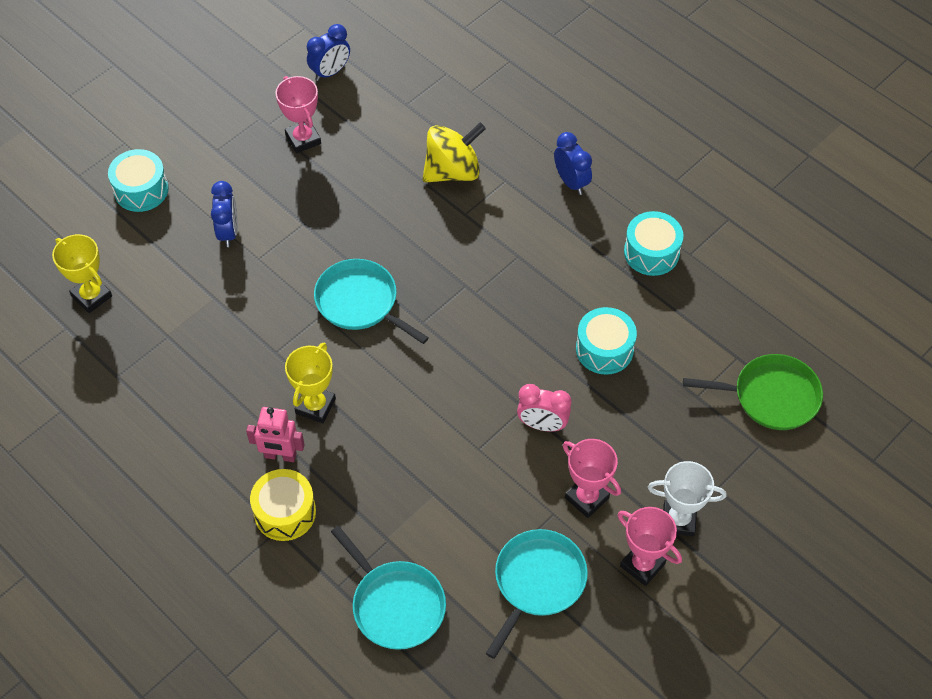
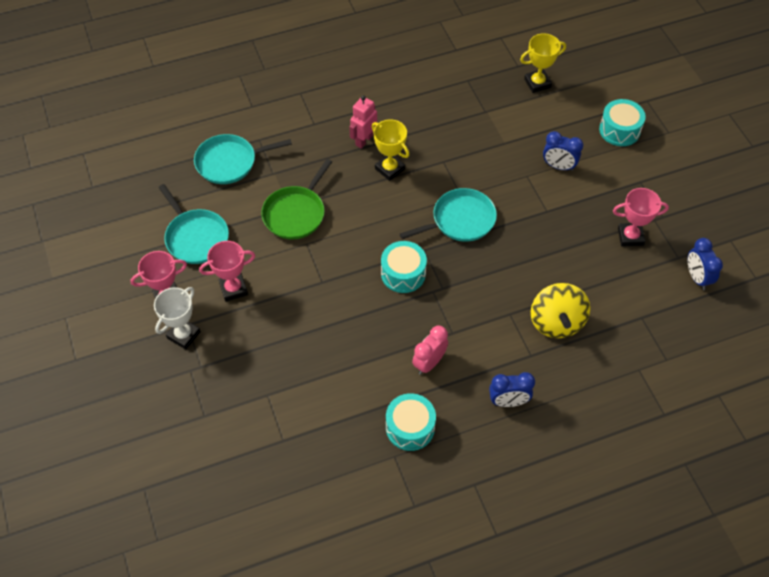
camera: 115 degrees right, 0 degrees up
yellow drum [250,469,316,541] -> none
pink clock [517,384,571,432] -> pink clock moved to [412,326,448,375]
turquoise drum [576,307,637,375] -> turquoise drum moved to [381,241,427,293]
green pan [683,354,823,430] -> green pan moved to [261,159,332,240]

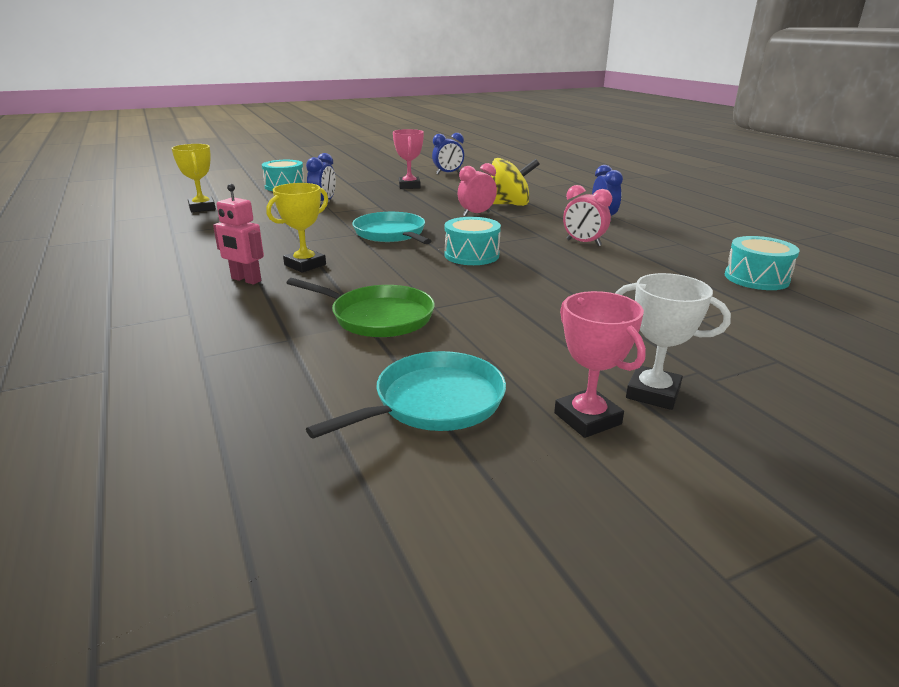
camera: 95 degrees left, 30 degrees down
turquoise pan [194,134,292,184] -> none
pink trophy [199,241,255,302] -> none
turquoise drum [386,393,436,451] -> turquoise drum moved to [725,236,799,290]
none -> pink clock [458,163,497,217]

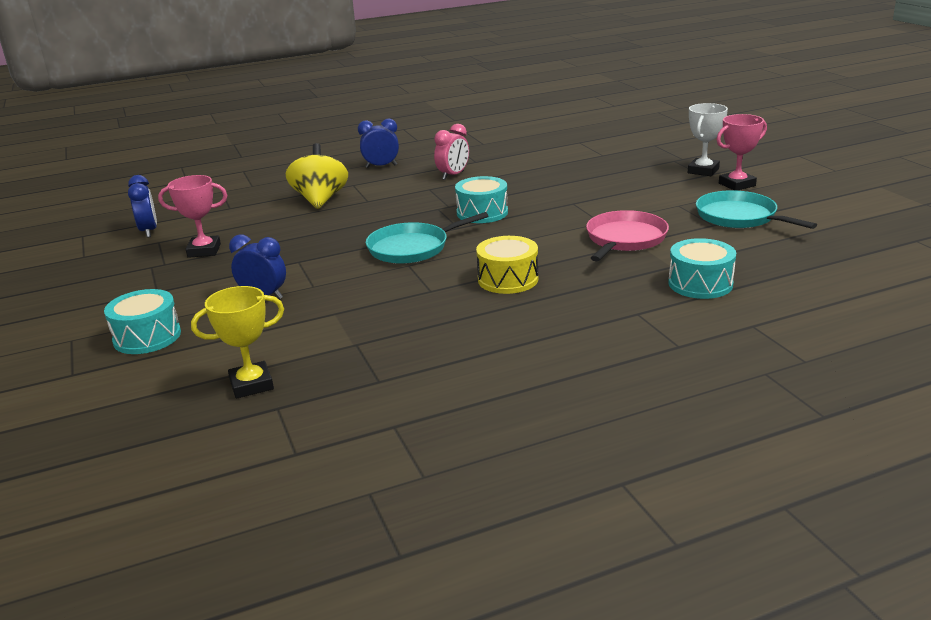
camera: 85 degrees left, 0 degrees up
pink robot [213,184,264,285] -> none
yellow trophy [266,183,328,273] -> yellow drum [476,236,538,294]
green pan [287,278,435,337] -> pink pan [586,210,669,261]
pink clock [458,163,497,217] -> none
turquoise drum [725,236,799,290] -> turquoise drum moved to [668,238,736,299]

